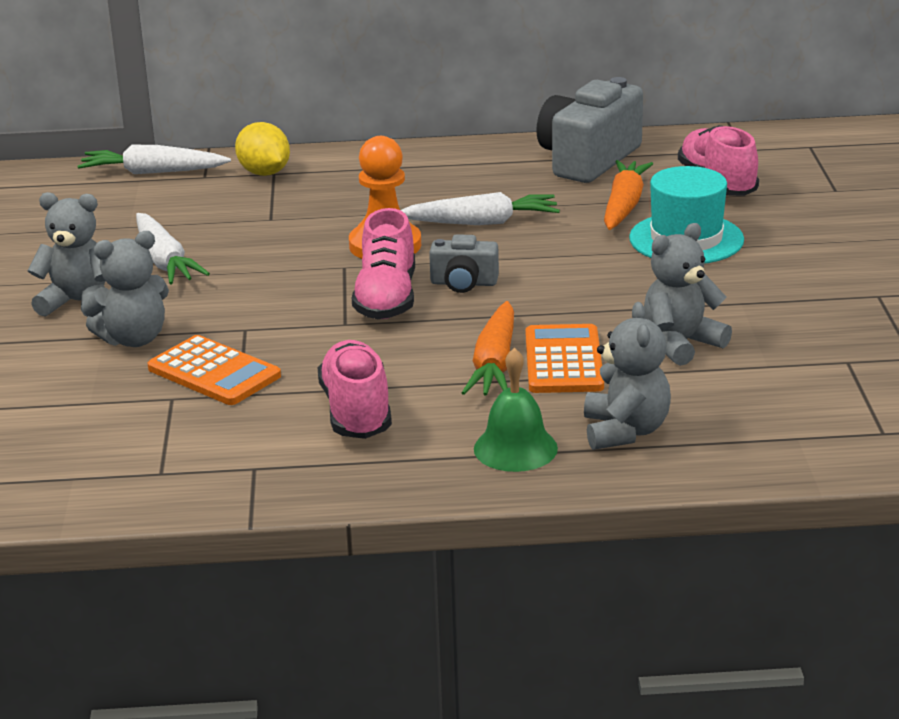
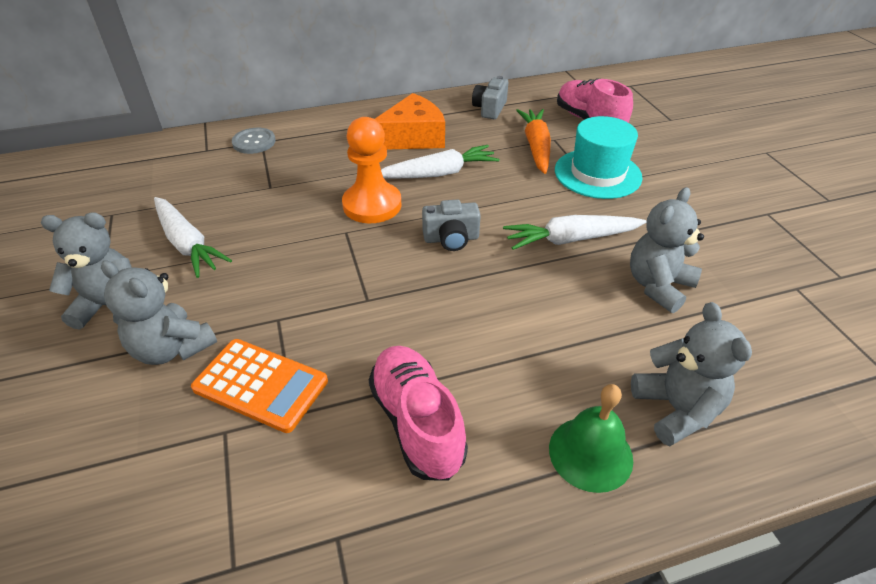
camera: 15 degrees left, 15 degrees up
white carrot [77,145,231,174] -> white carrot moved to [503,215,647,250]
grey teddy bear [81,231,169,347] -> grey teddy bear turned 75 degrees clockwise [101,260,217,365]
yellow lemon [235,122,290,176] -> grey button [232,128,276,154]
pink shoe [352,208,415,319] -> none
orange carrot [462,301,514,395] -> none
orange calculator [526,324,604,393] -> none
grey camera [536,77,643,183] -> grey camera [472,76,508,119], size x0.52
none -> orange cheese [375,93,445,149]

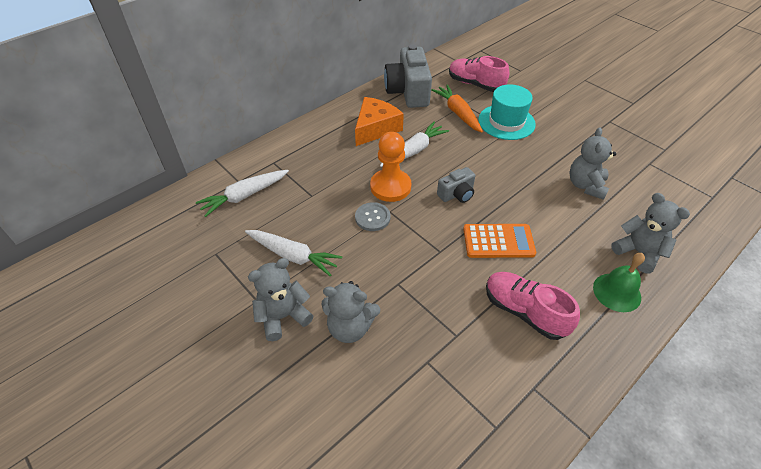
camera: 25 degrees left, 5 degrees up
orange calculator [191,339,328,433] -> orange calculator moved to [463,224,536,258]
grey button [232,128,276,154] -> grey button moved to [355,202,390,231]
grey camera [472,76,508,119] -> grey camera [384,44,432,108], size x1.92
white carrot [503,215,647,250] -> white carrot moved to [196,170,289,217]

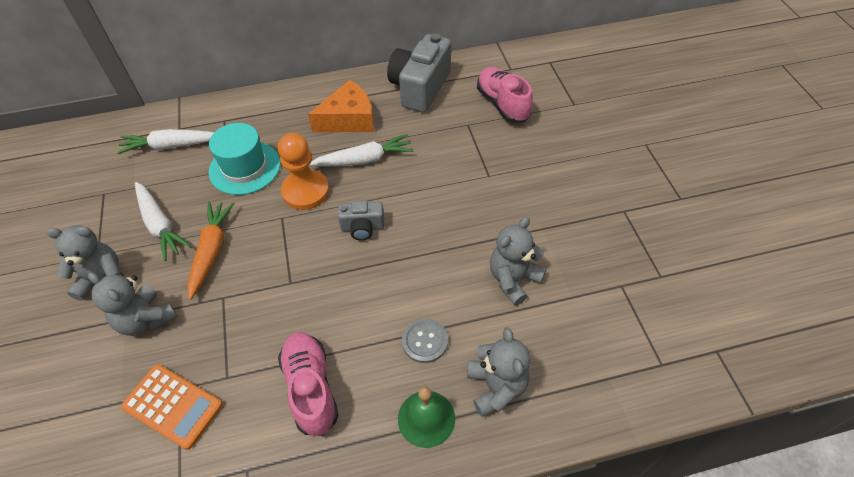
camera: 30 degrees right, 5 degrees up
grey button [355,202,390,231] -> grey button moved to [402,319,448,363]
orange carrot [431,85,483,133] -> orange carrot moved to [188,202,235,300]
orange calculator [463,224,536,258] -> orange calculator moved to [121,364,223,450]
turquoise hat [478,84,536,140] -> turquoise hat moved to [209,123,280,195]

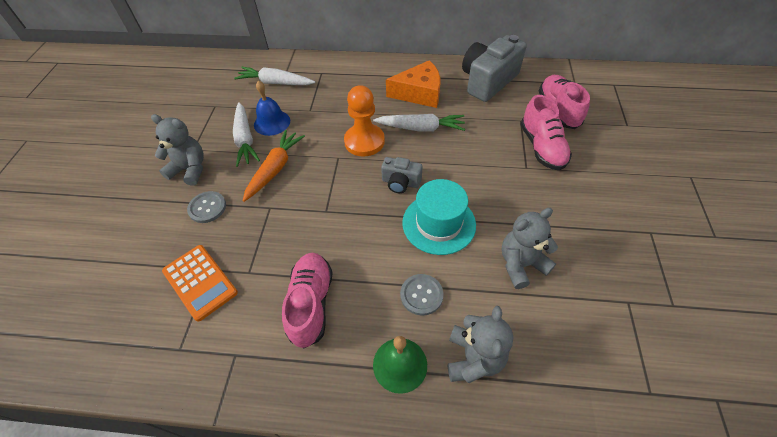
camera: 20 degrees right, 0 degrees up
grey teddy bear [88,272,178,336] -> grey button [187,191,226,223]
turquoise hat [209,123,280,195] -> turquoise hat moved to [402,179,476,255]
none -> blue bell [254,81,290,136]
none -> pink shoe [520,95,572,170]

